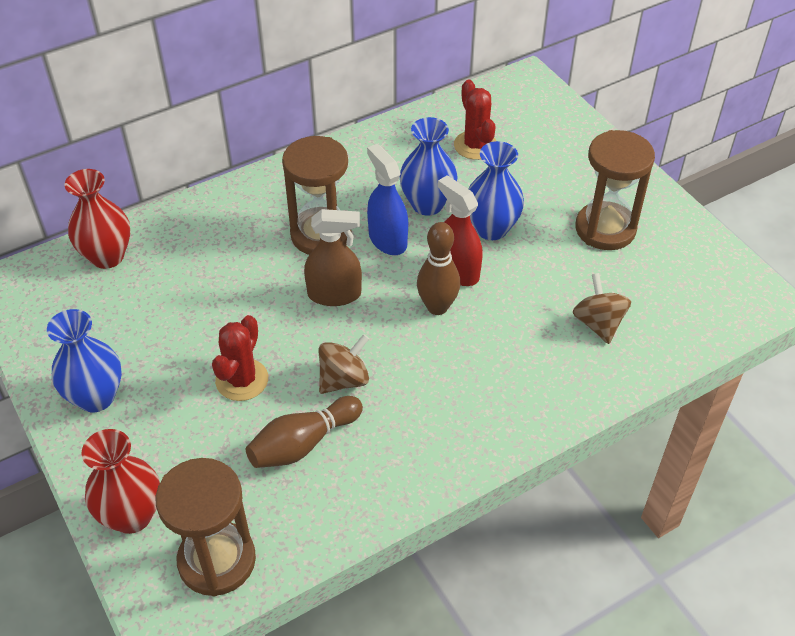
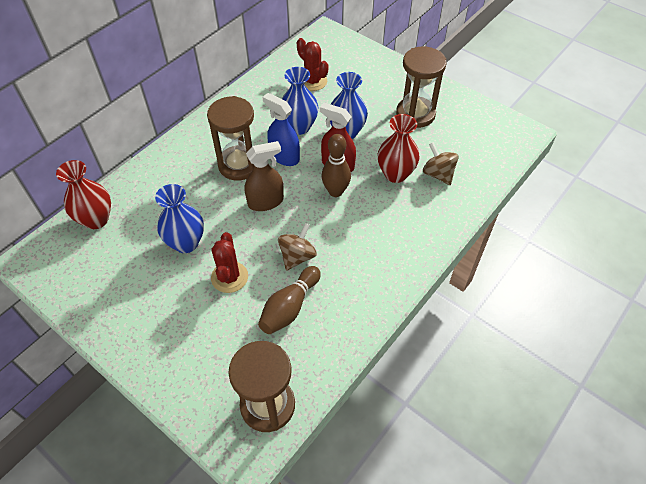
camera: 20 degrees left, 5 degrees up
blue vase [47,309,122,412] -> blue vase moved to [155,184,204,253]
red vase [82,429,160,534] -> red vase moved to [377,114,420,183]

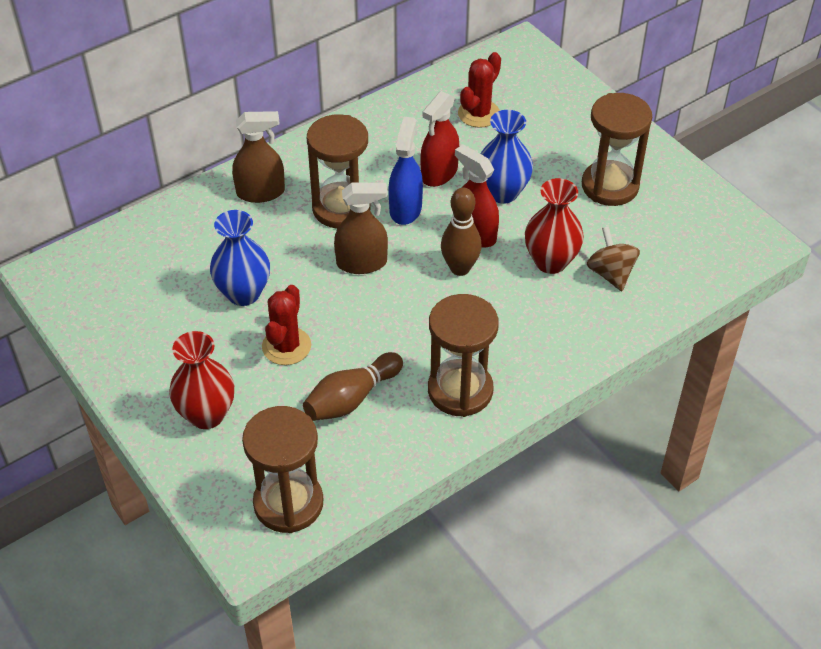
camera: 15 degrees right, 5 degrees down
red vase [56,160,111,229] -> red vase moved to [169,331,234,429]
blue spray bottle [263,93,300,166] -> blue spray bottle turned 45 degrees clockwise [388,117,423,225]
brown spinning top [278,223,317,271] -> none
blue vase [282,67,318,135] -> red spray bottle [421,91,459,187]
red cactus [297,38,329,91] -> red cactus turned 60 degrees clockwise [458,52,501,128]
none -> brown spray bottle [232,111,285,203]
none -> brown hourglass [428,294,499,417]

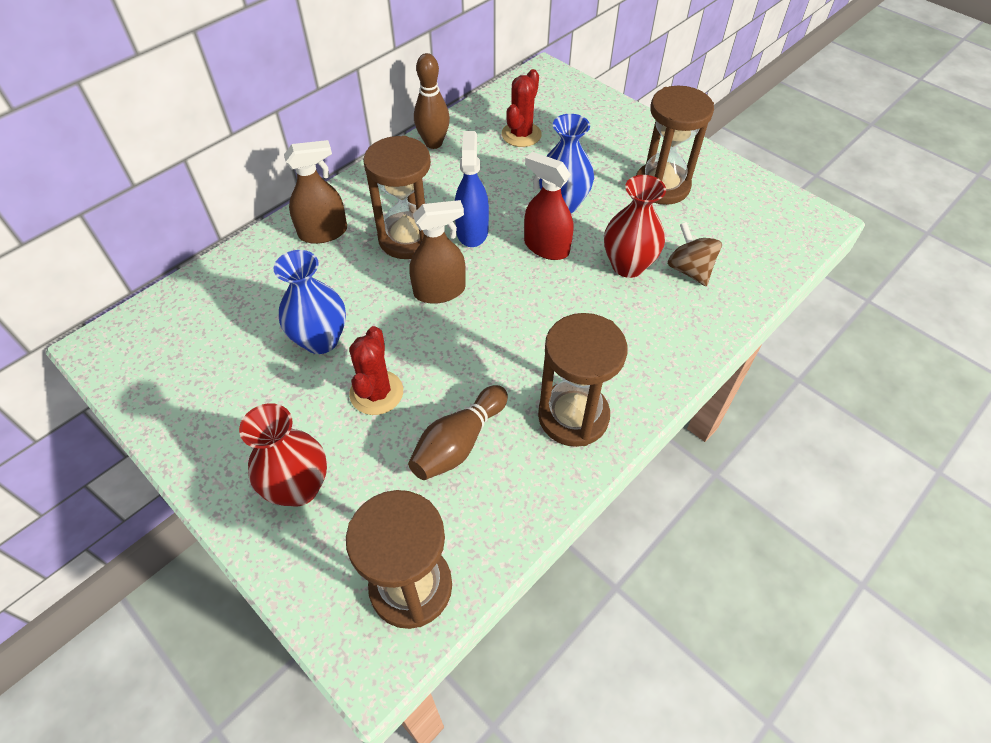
camera: 10 degrees left, 5 degrees up
red spray bottle [421,91,459,187] -> none
brown bowling pin [441,188,482,276] -> brown bowling pin moved to [414,53,450,149]

